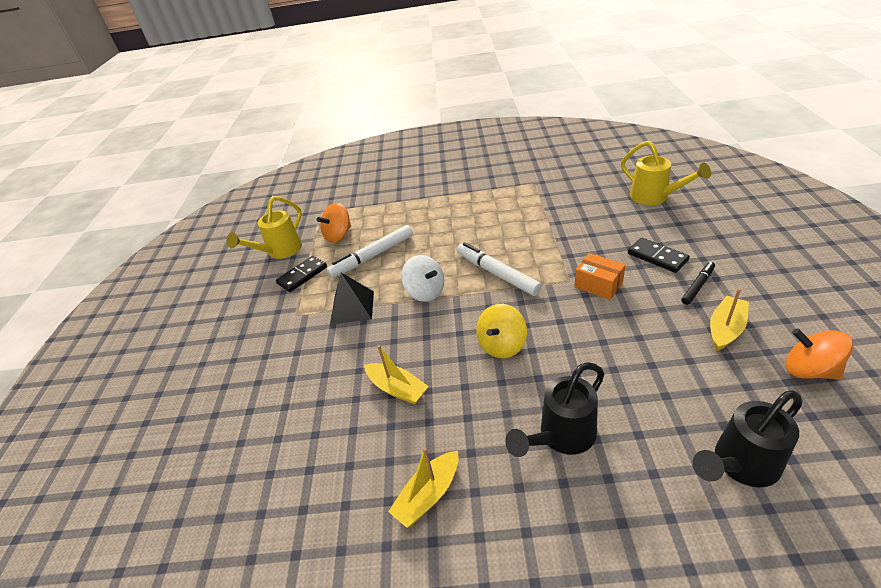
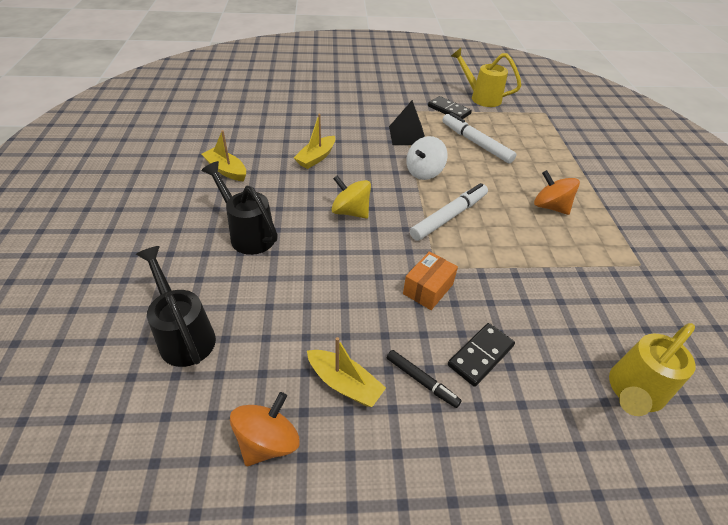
camera: 80 degrees right, 5 degrees up
orange spinning top [317,203,351,243] -> orange spinning top moved to [534,170,580,215]

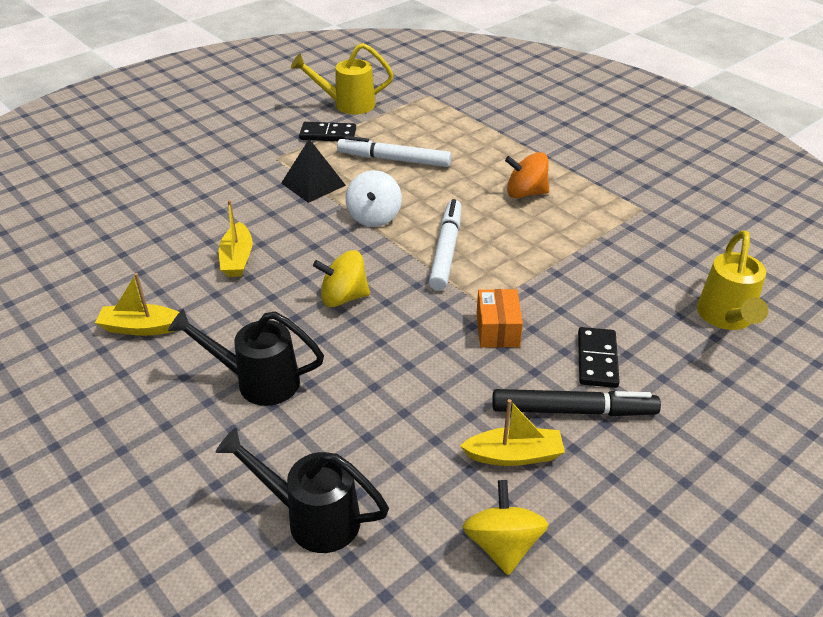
camera: 35 degrees left, 5 degrees down
orange spinning top [230,392,300,466] -> yellow spinning top [462,480,549,575]
black marker [387,350,462,408] -> black marker [492,389,661,416], size x1.74

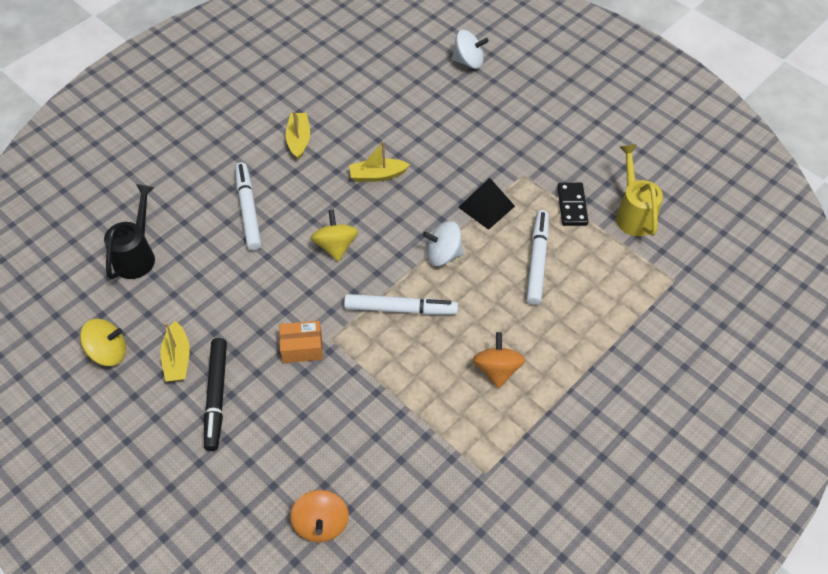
camera: 85 degrees right, 15 degrees up
black watering can [168,309,324,406] -> white marker [235,162,261,250]
black domino [578,327,620,388] -> none
yellow watering can [697,230,768,330] -> orange spinning top [290,490,349,542]
none -> white spinning top [451,30,489,69]

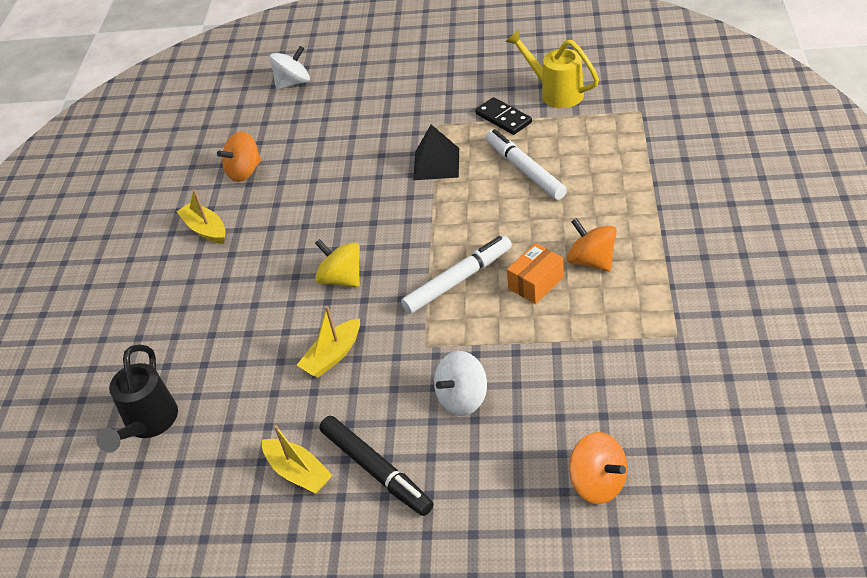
camera: 35 degrees left, 10 degrees down
yellow spinning top [80,319,126,366] -> none
black watering can [104,184,155,279] -> black watering can turned 150 degrees counterclockwise [96,345,178,453]
white marker [235,162,261,250] -> none
orange box [279,321,323,363] -> orange box moved to [507,243,564,304]
yellow boat [349,141,410,182] -> yellow boat moved to [297,306,360,378]
white spinning top [423,221,464,266] -> white spinning top moved to [434,351,487,416]
none -> orange spinning top [217,131,262,182]

